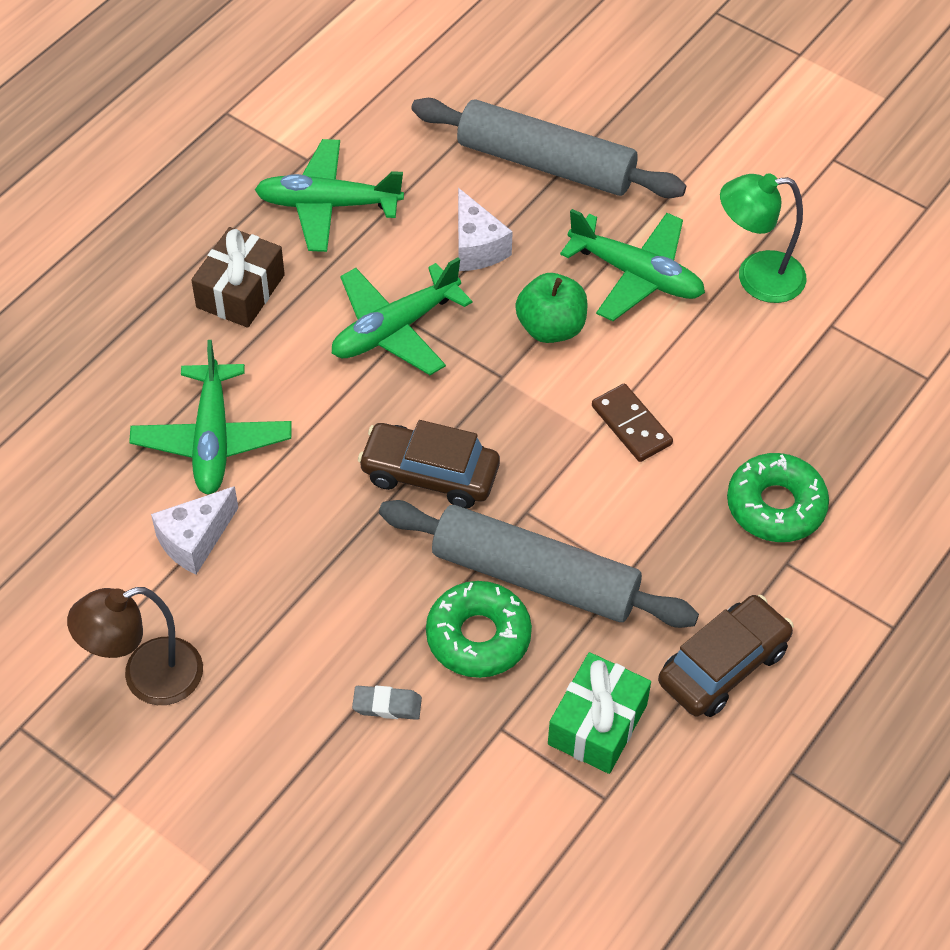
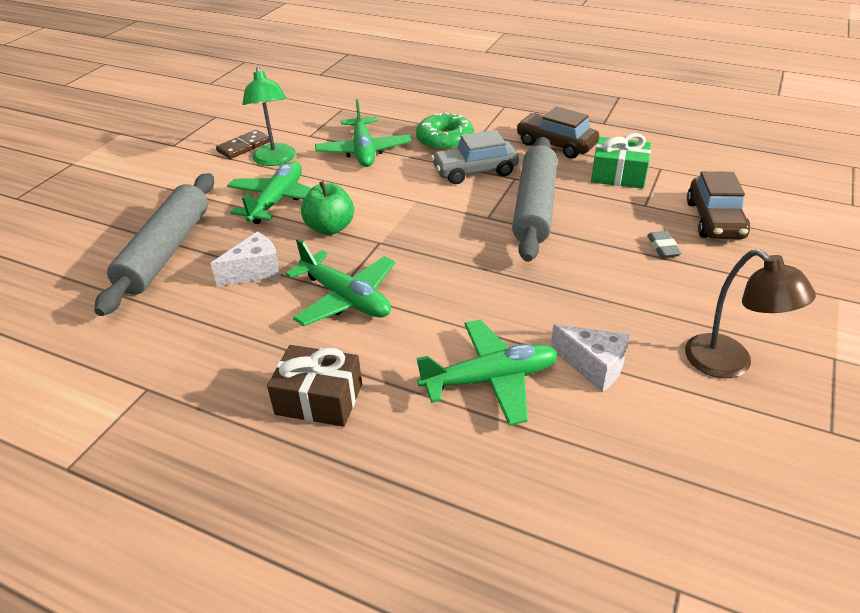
camera: 100 degrees left, 15 degrees down
green plane [254,139,404,252] -> green plane moved to [315,99,411,167]
brown car [358,420,500,509] -> brown car moved to [687,171,750,239]
green donut [426,581,532,678] -> none
brown domino [592,384,673,462] -> brown domino moved to [216,130,270,159]
none -> grey car [431,130,519,184]

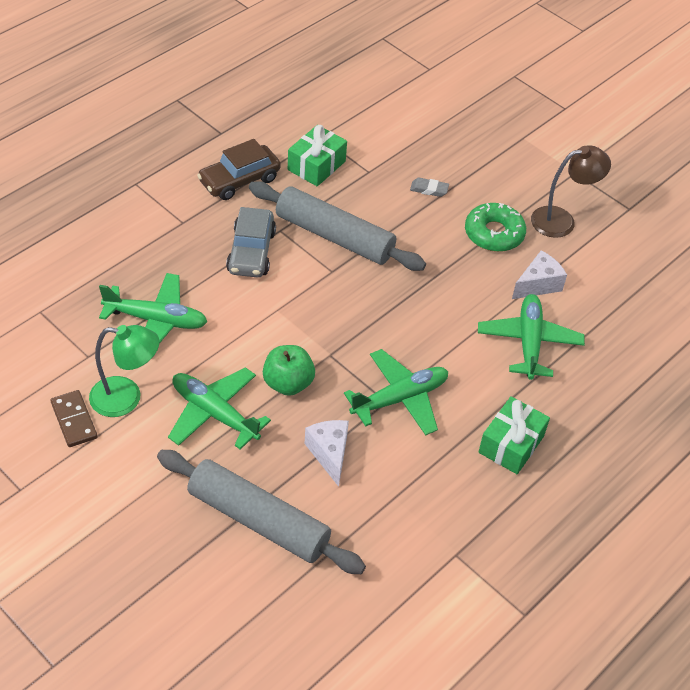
camera: 75 degrees left, 10 degrees up
brown gift [267,345,362,427] -> green gift [479,396,550,474]
green donut [416,112,474,151] -> green donut moved to [465,203,526,252]
brown car [687,171,750,239] -> none

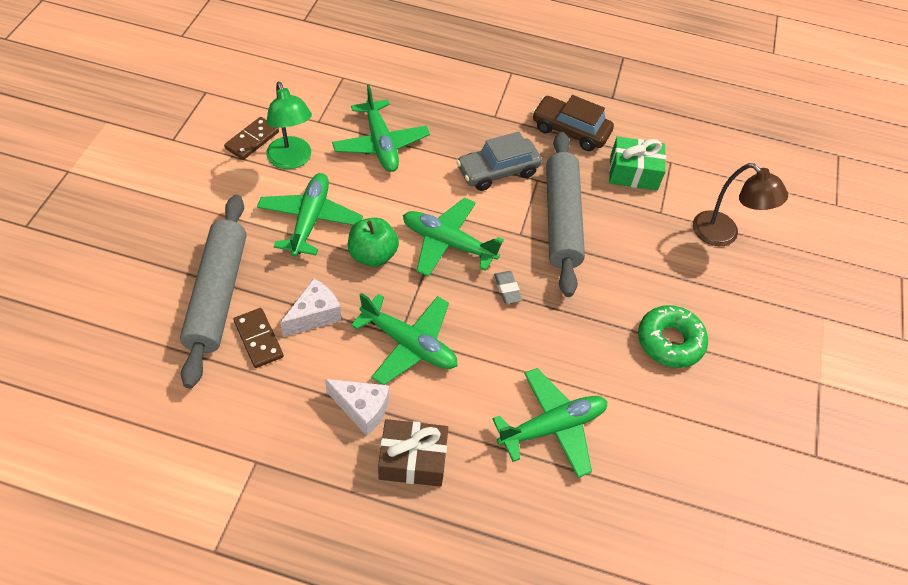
camera: 60 degrees right, 5 degrees up
grey eraser [410,178,449,197] -> grey eraser moved to [494,271,522,304]
green gift [479,396,550,474] -> brown gift [378,419,448,487]
white cheese [512,250,567,299] -> white cheese moved to [325,379,389,436]
brown lamp [531,145,611,238] -> brown lamp moved to [693,163,788,246]
none -> brown domino [234,308,284,368]
none -> green plane [403,198,504,277]

